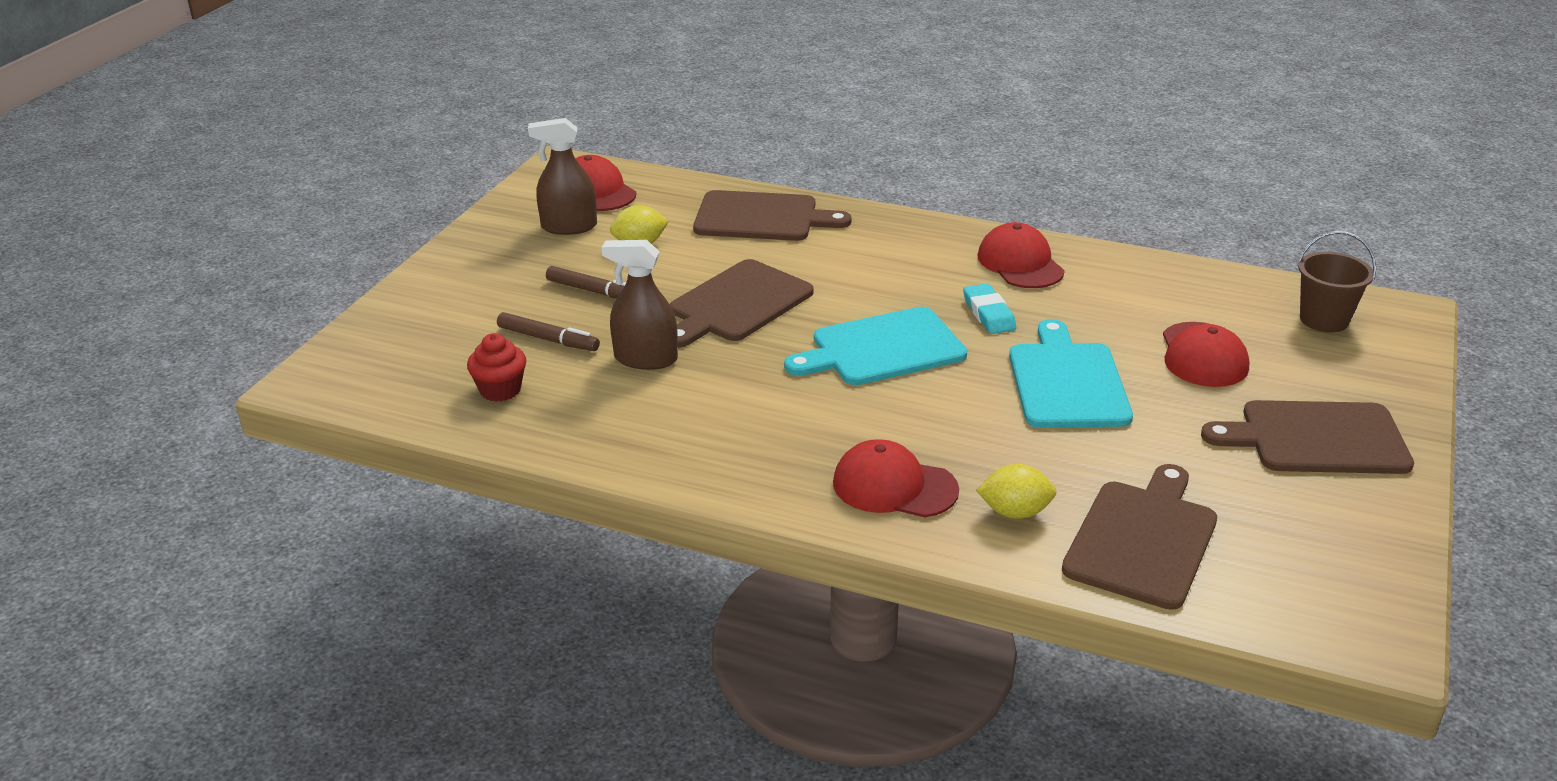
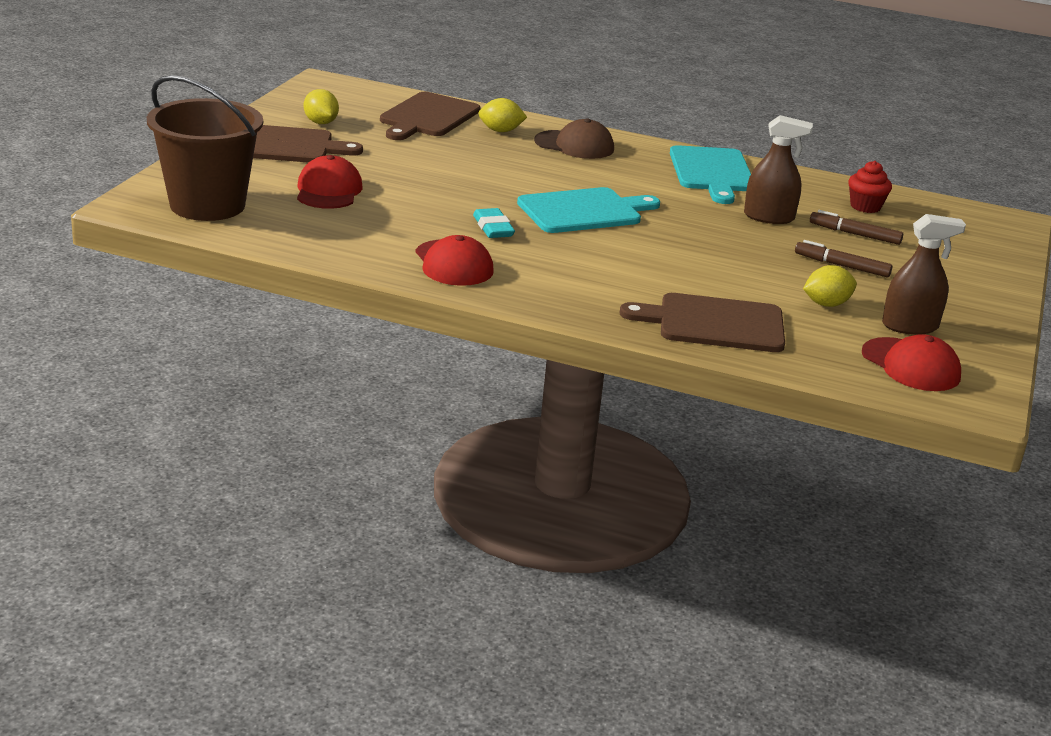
camera: 175 degrees right, 5 degrees down
brown cutting board [670,259,814,348] -> none
red cap [833,439,959,518] -> brown cap [534,118,614,159]
turquoise cutting board [1009,319,1133,428] -> turquoise cutting board moved to [670,145,751,204]
brown bucket [1298,231,1376,333] -> brown bucket [147,75,263,221], size x1.83
none -> yellow lemon [304,89,339,124]

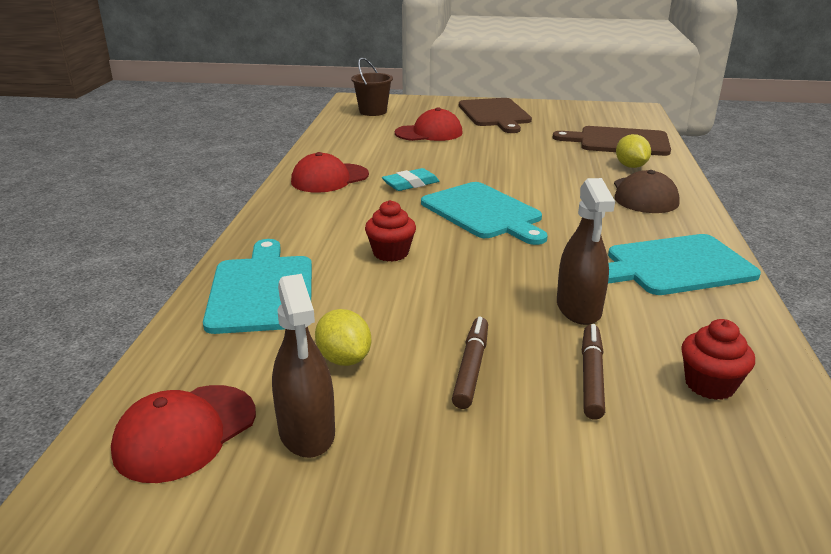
camera: 80 degrees right, 0 degrees up
brown bucket [147,75,263,221] -> brown bucket [351,57,393,116], size x0.55
yellow lemon [304,89,339,124] -> none
brown cutting board [619,293,785,352] -> turquoise cutting board [203,239,312,334]
none -> red cupcake [365,200,416,262]

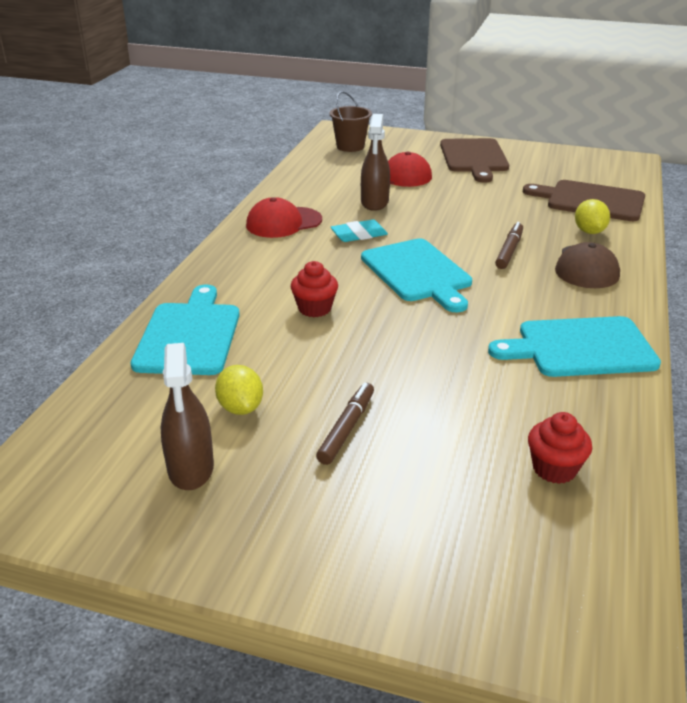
camera: 10 degrees right, 5 degrees up
red cap [111,385,256,483] -> none
brown spray bottle [557,178,615,325] -> brown spray bottle moved to [361,114,390,211]
brown marker [582,324,605,420] -> brown marker moved to [495,222,523,269]

